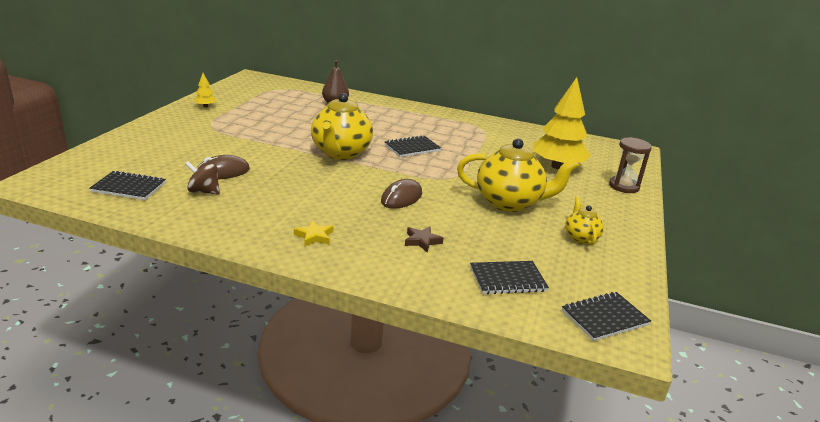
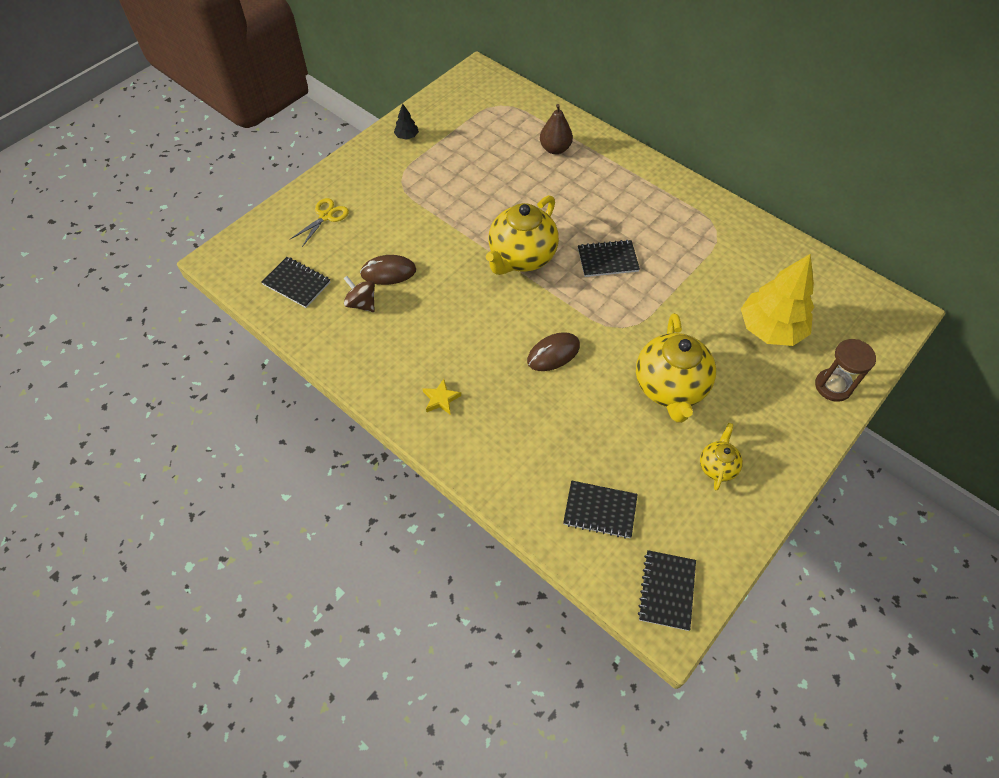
camera: 25 degrees right, 30 degrees up
yellow tree [194,73,217,107] -> black tree [394,104,419,139]
brown star [405,226,444,252] -> none
yellow teapot [457,138,579,212] -> yellow teapot turned 60 degrees clockwise [636,313,716,423]
black notebook [562,292,651,341] -> black notebook turned 75 degrees counterclockwise [638,550,696,631]
none -> yellow scissors [290,198,349,247]

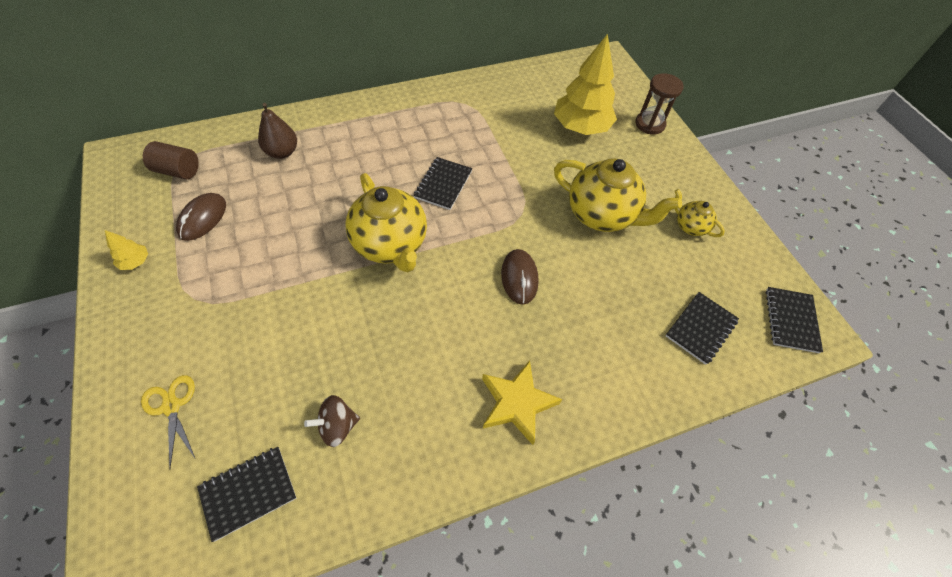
camera: 65 degrees left, 0 degrees up
brown mouse [360,255,416,285] -> brown mouse moved to [176,193,226,241]
black tree [394,104,419,139] -> yellow tree [105,230,148,270]
yellow star [422,379,461,415] -> yellow star [482,360,562,445], size x1.78
black notebook [638,550,696,631] -> black notebook turned 60 degrees clockwise [766,287,823,353]
none -> brown cylinder [143,141,199,179]

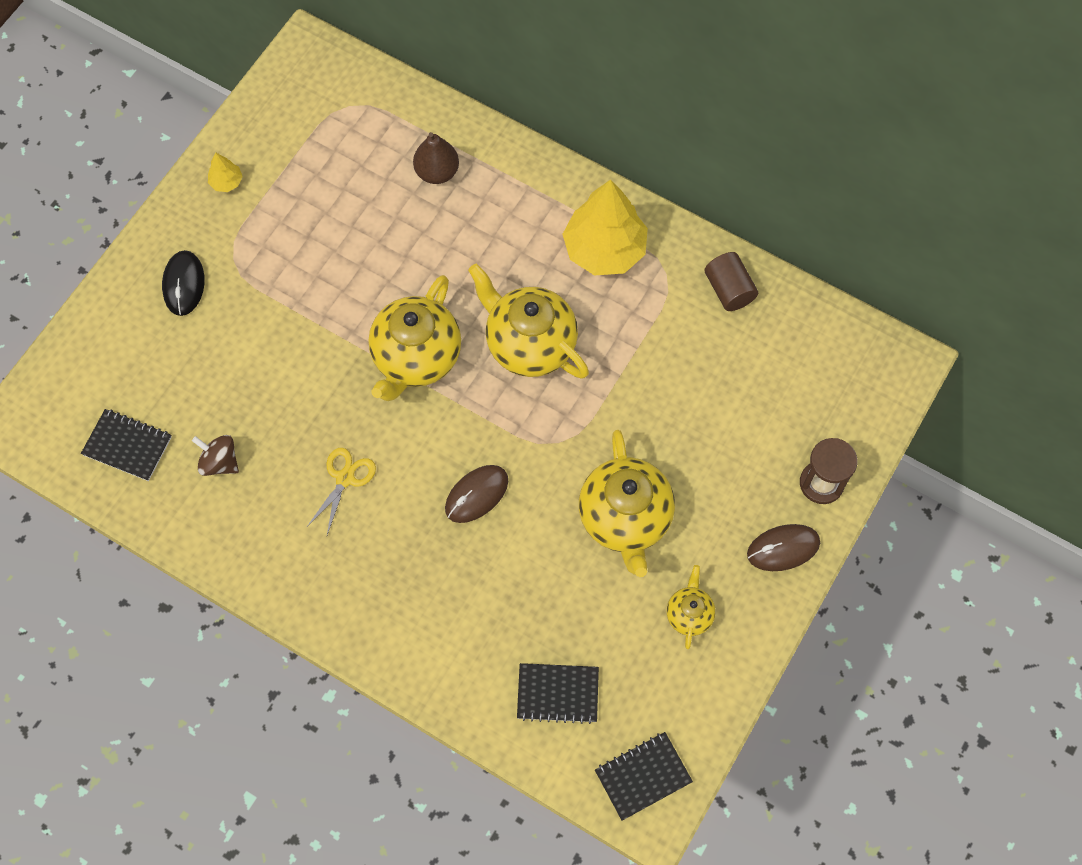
camera: 55 degrees right, 10 degrees up
yellow scissors [141,375,195,468] -> yellow scissors moved to [306,448,376,535]
brown cylinder [143,141,199,179] -> brown cylinder moved to [704,252,758,311]
brown mouse [176,193,226,241] -> brown mouse moved to [747,524,820,571]
black notebook [414,157,472,210] -> yellow teapot [468,264,589,379]
yellow star [482,360,562,445] -> none
yellow tree [554,34,617,135] -> yellow tree moved to [562,179,648,276]
none -> black mouse [162,250,205,316]

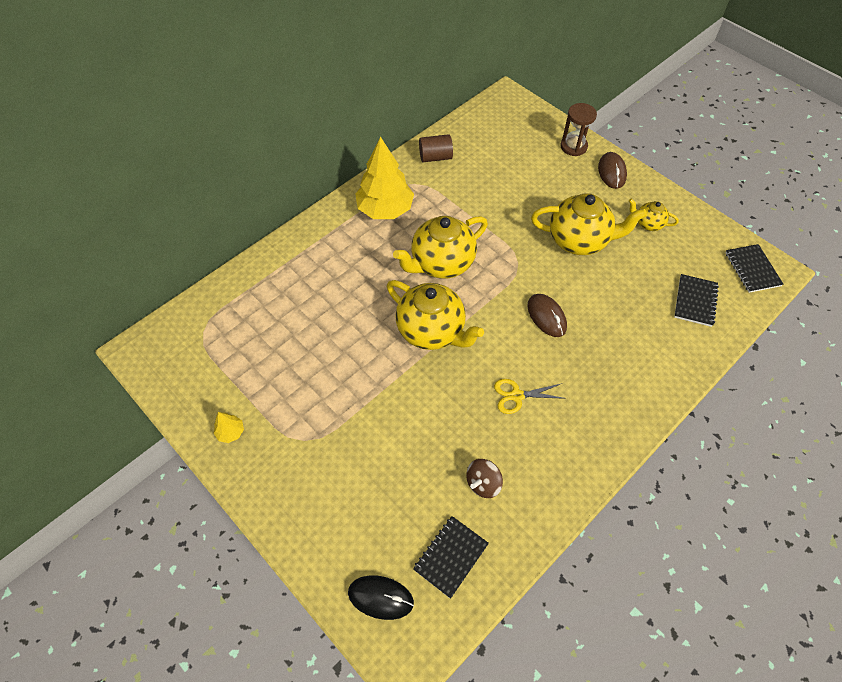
camera: 75 degrees left, 10 degrees down
black mouse [162,250,205,316] -> black mouse moved to [348,575,414,620]
yellow scissors [306,448,376,535] -> yellow scissors turned 45 degrees counterclockwise [494,379,566,414]
brown pear [413,132,459,184] -> none

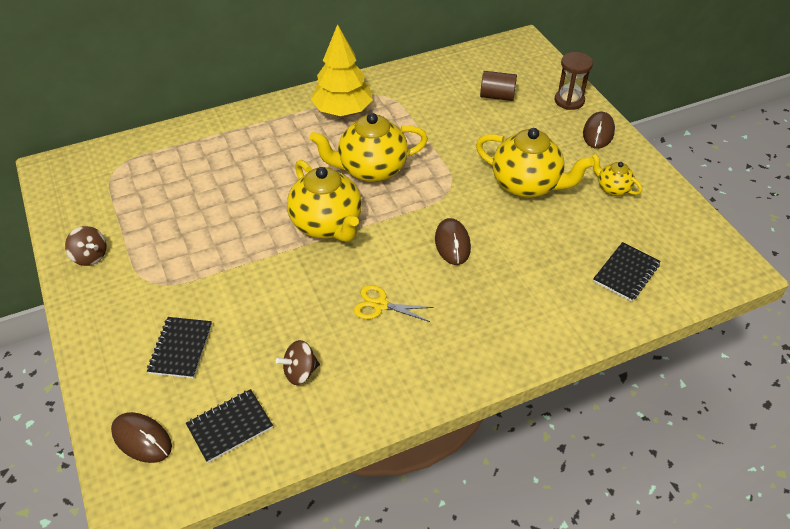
camera: 20 degrees right, 10 degrees down
yellow tree [213,412,244,443] -> brown spinning top [65,226,106,266]
black mouse [348,575,414,620] -> brown mouse [111,412,172,463]
brown cylinder [419,134,453,162] -> brown cylinder moved to [480,71,517,101]
black notebook [725,244,783,293] -> black notebook moved to [147,317,212,378]

